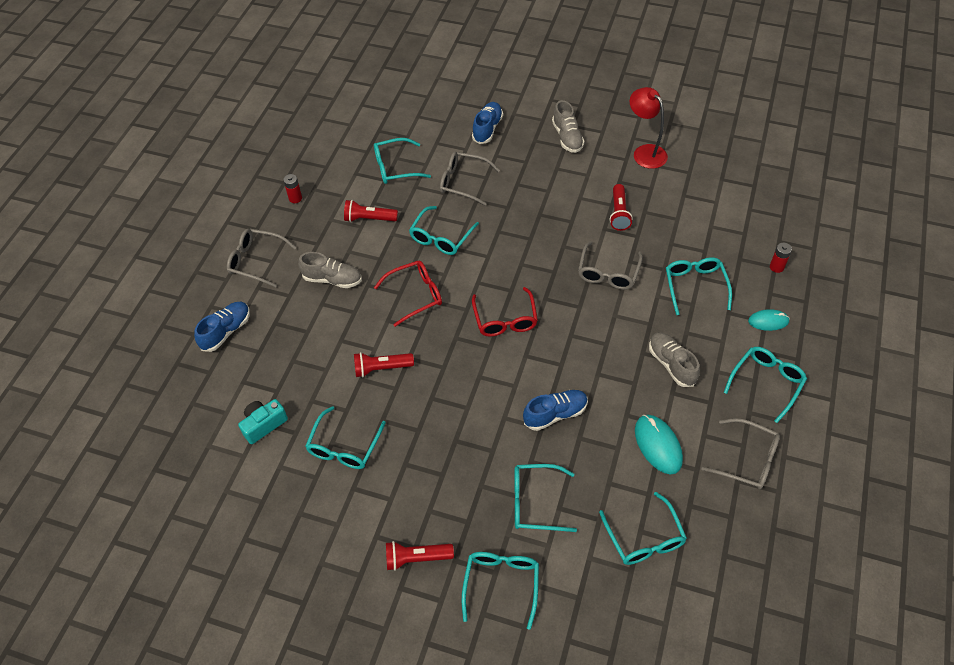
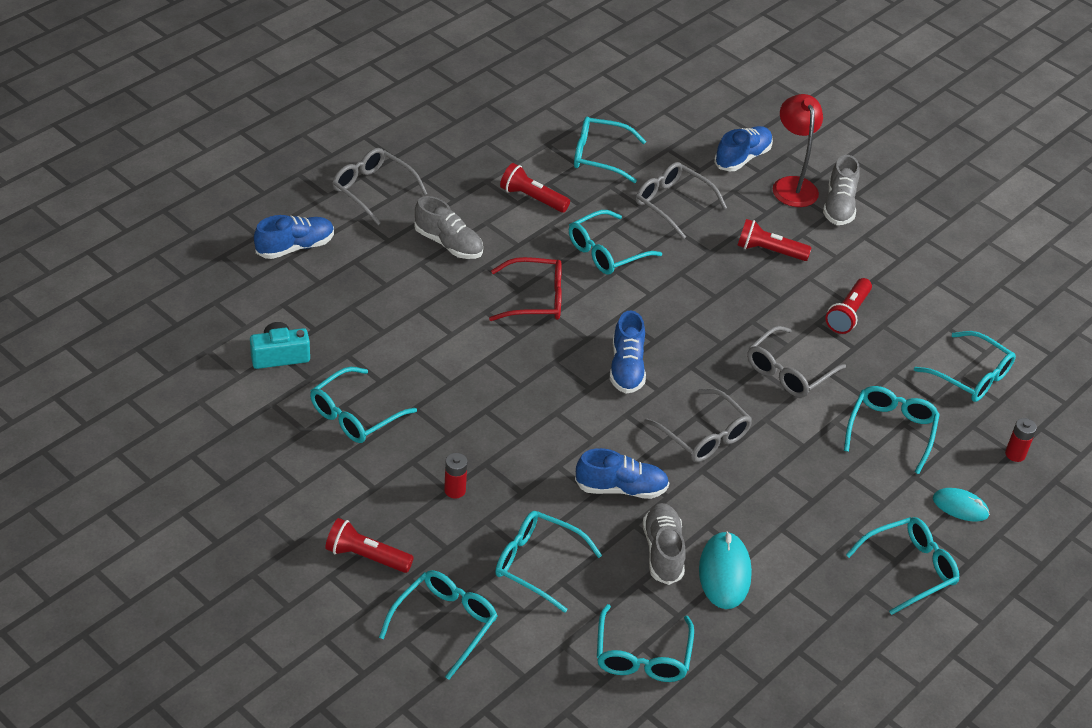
camera: 20 degrees right, 10 degrees down
red battery [283,174,302,203] -> red battery moved to [444,453,468,499]
red flashlight [354,352,414,377] -> red flashlight moved to [737,219,812,261]
red glasses [472,287,538,337] -> blue shoe [610,311,646,394]
red lamp [630,87,668,169] -> red lamp moved to [773,94,823,207]
grey shoe [649,332,700,387] -> grey shoe moved to [643,503,686,585]
grey glasses [701,418,780,489] -> grey glasses moved to [644,388,752,462]
none -> turquoise glasses [914,331,1016,402]

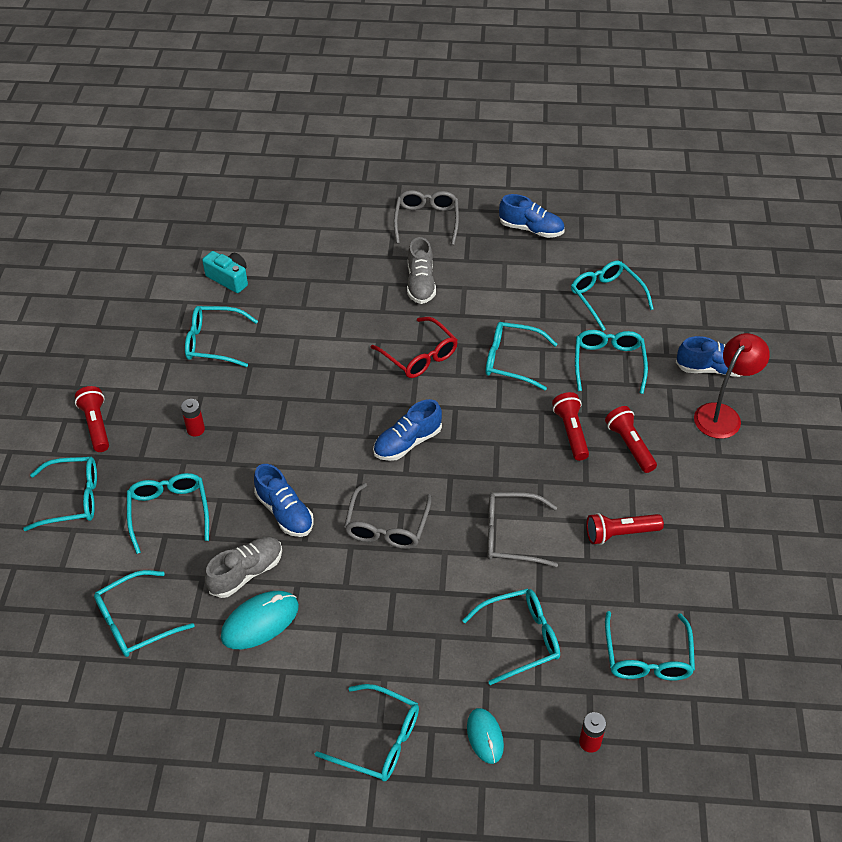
camera: 55 degrees right, 5 degrees up
blue shoe [254,215,334,259] -> blue shoe moved to [499,194,565,238]
red flashlight [500,163,570,212] -> red flashlight moved to [552,392,589,461]
grey glasses [636,162,727,239] -> turquoise glasses [575,330,648,394]
grey shoe [823,155,860,225] -> none

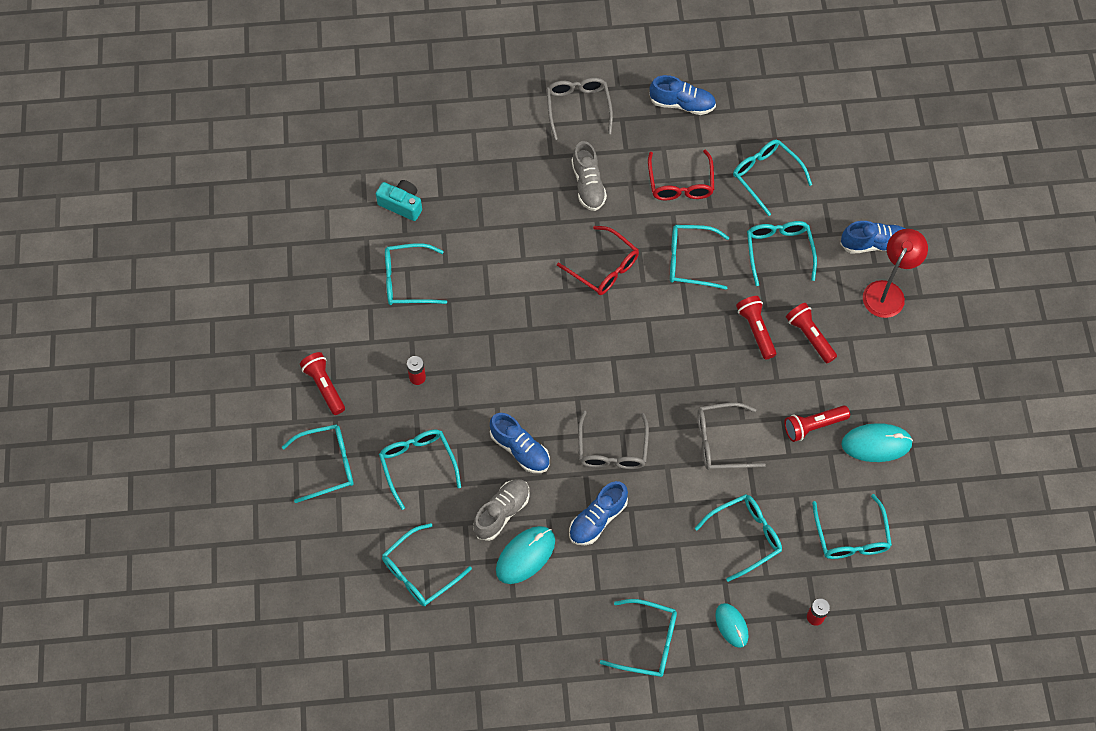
camera: 10 degrees left, 15 degrees up
blue shoe [373,399,442,461] -> blue shoe moved to [569,481,628,545]
none -> red glasses [648,150,714,200]
none -> turquoise mouse [841,423,913,462]

